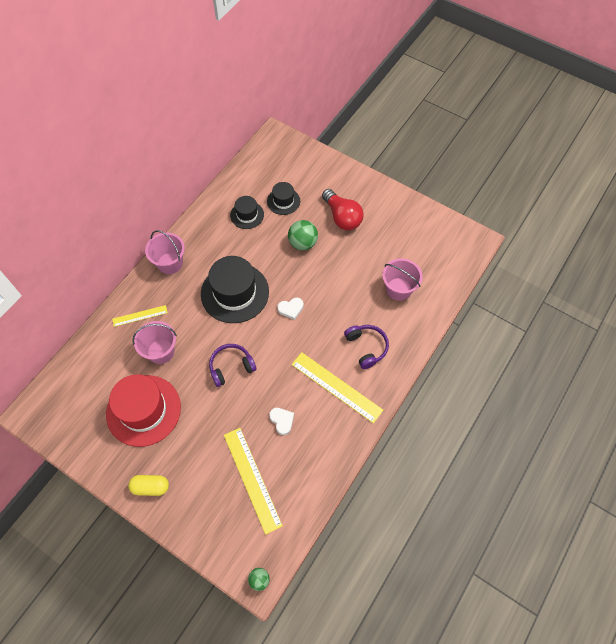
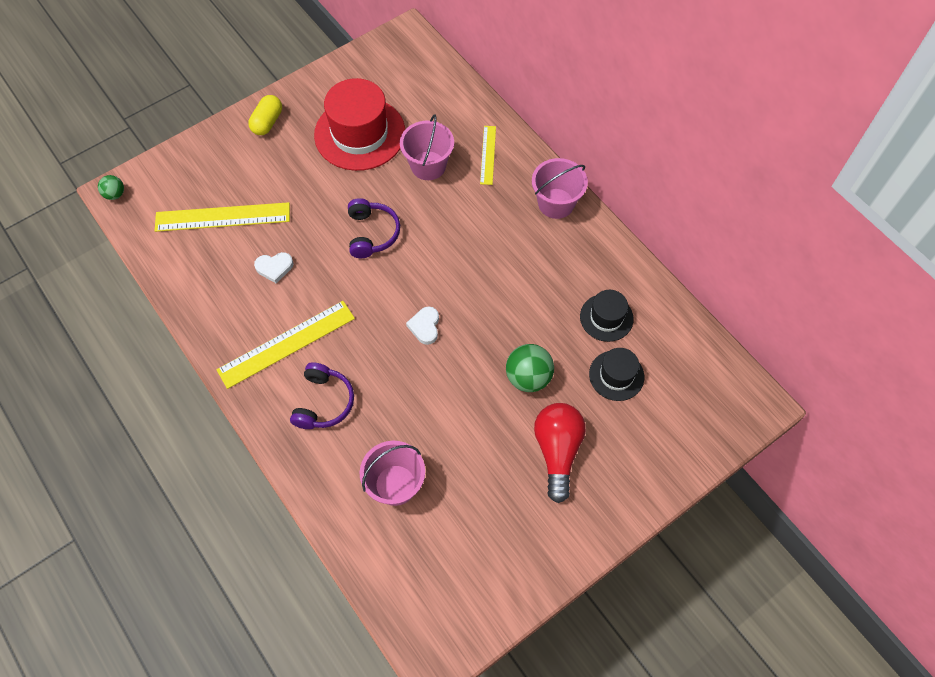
camera: 110 degrees right, 0 degrees up
black hat [201,256,269,323] -> none
red light bulb [322,189,363,230] -> red light bulb turned 105 degrees clockwise [534,403,586,503]
purple headphones [344,325,389,369] -> purple headphones turned 75 degrees counterclockwise [290,362,354,429]

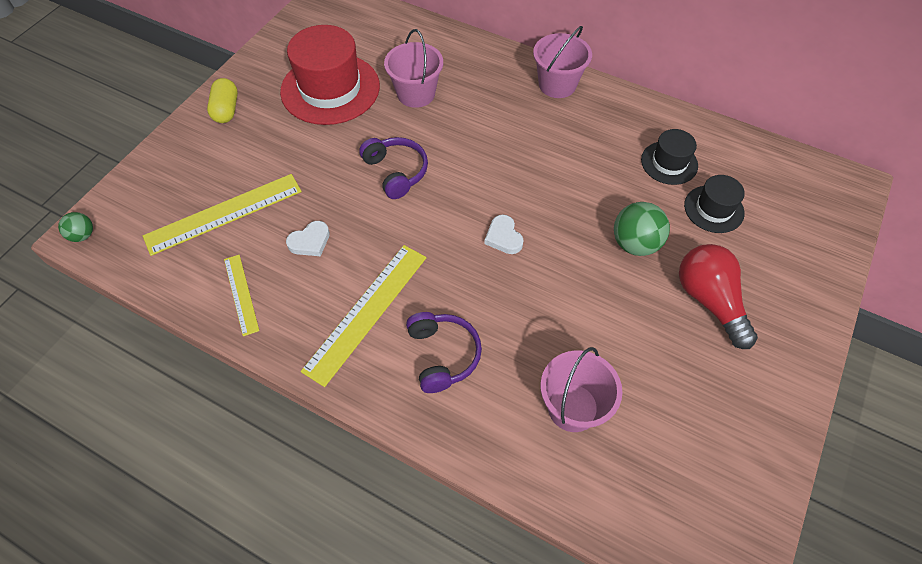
camera: 25 degrees left, 5 degrees down
yellow ruler [480,126,496,185] -> yellow ruler moved to [224,255,259,336]

